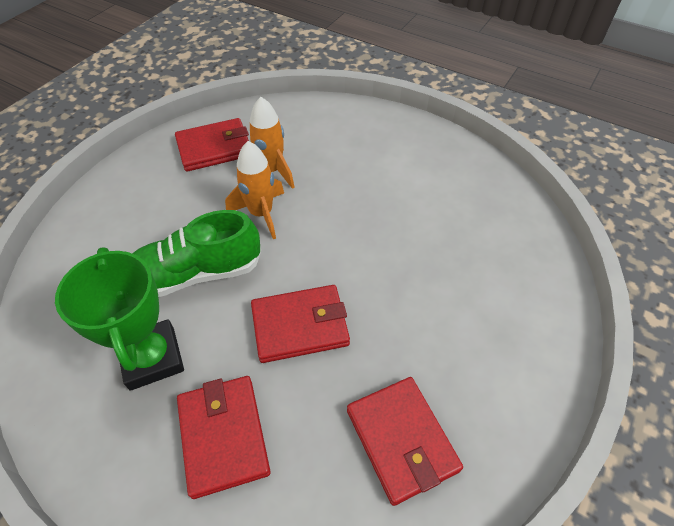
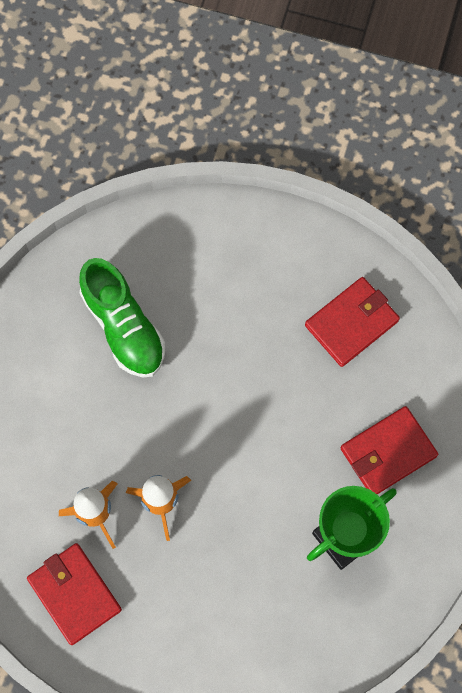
camera: 105 degrees left, 20 degrees up
green shoe [132,210,261,297] -> green shoe moved to [79,258,165,377]
red wallet [251,285,350,363] -> none

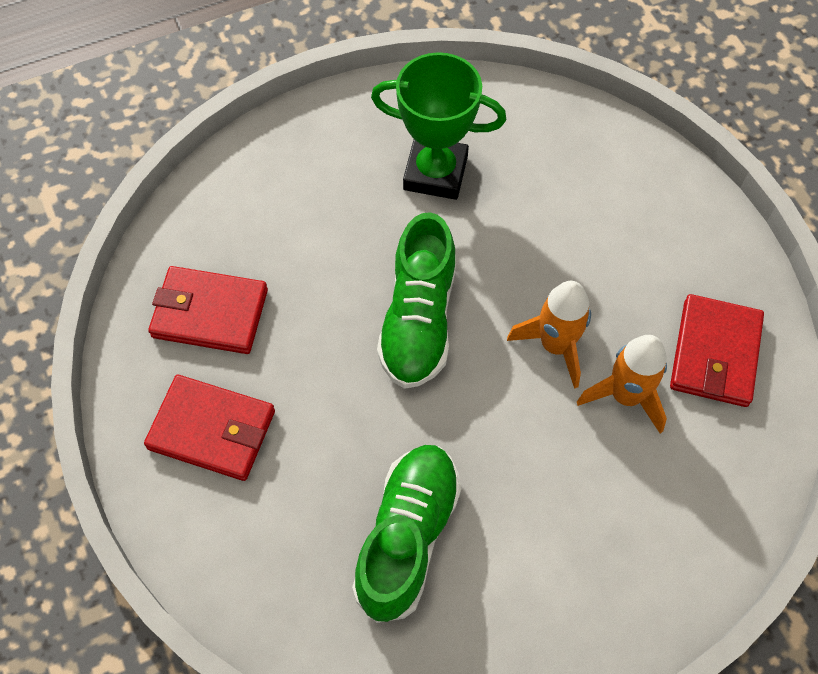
camera: 130 degrees left, 10 degrees down
red wallet [341,406,438,494] -> red wallet moved to [144,375,275,481]
none -> green shoe [377,212,456,389]

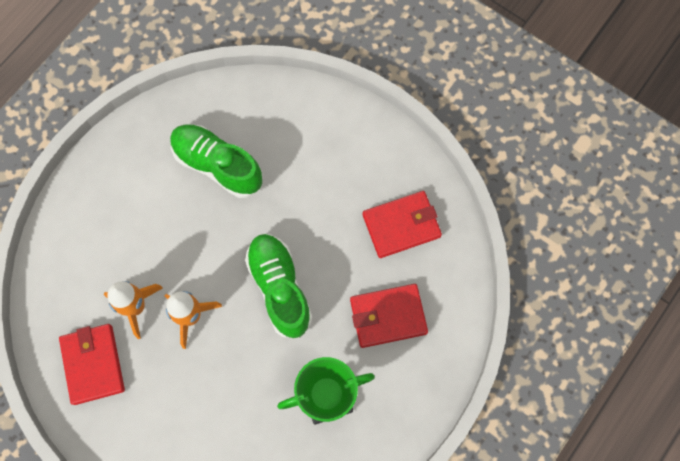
camera: 150 degrees right, 10 degrees up
red wallet [144,375,275,481] -> red wallet moved to [350,284,428,348]
green shoe [352,445,461,623] -> green shoe turned 135 degrees clockwise [170,125,263,198]

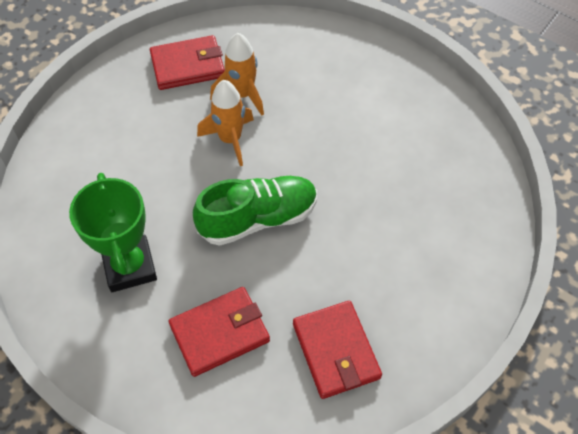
camera: 90 degrees right, 15 degrees down
green shoe [170,125,263,198] -> none
red wallet [350,284,428,348] -> red wallet turned 75 degrees clockwise [169,287,270,377]

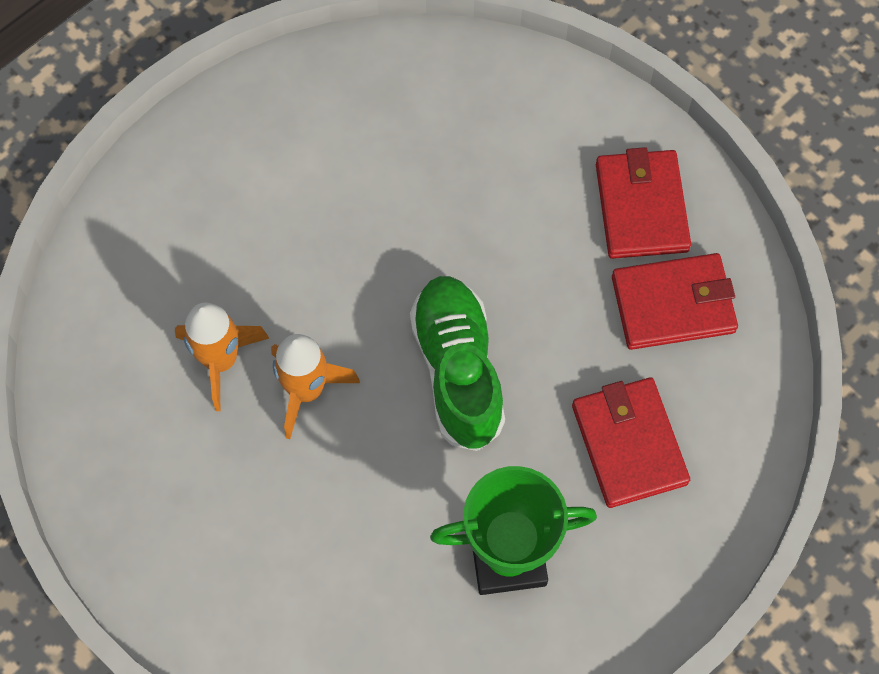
camera: 80 degrees left, 10 degrees up
red wallet [150,35,225,90] -> red wallet moved to [596,147,691,259]

